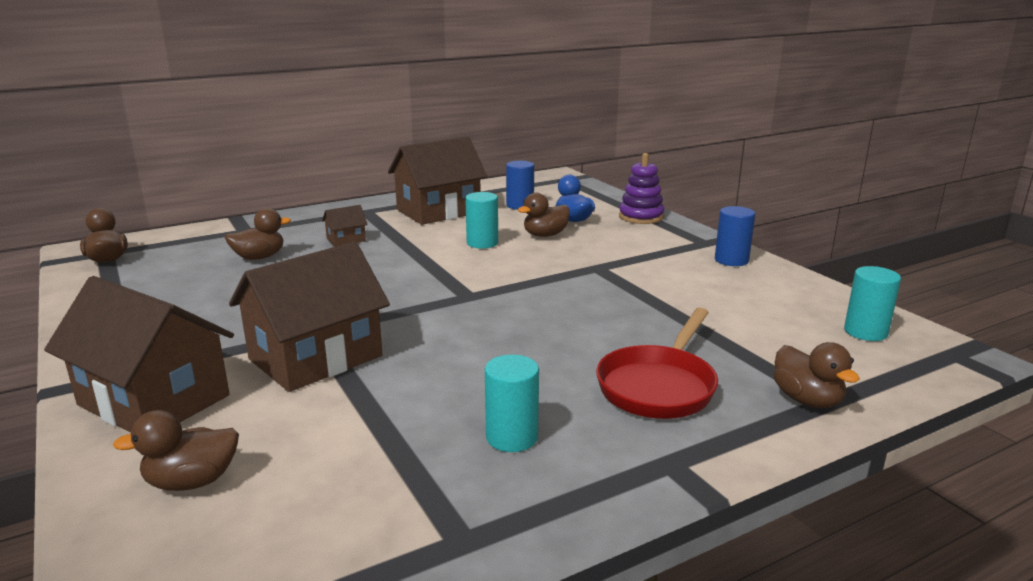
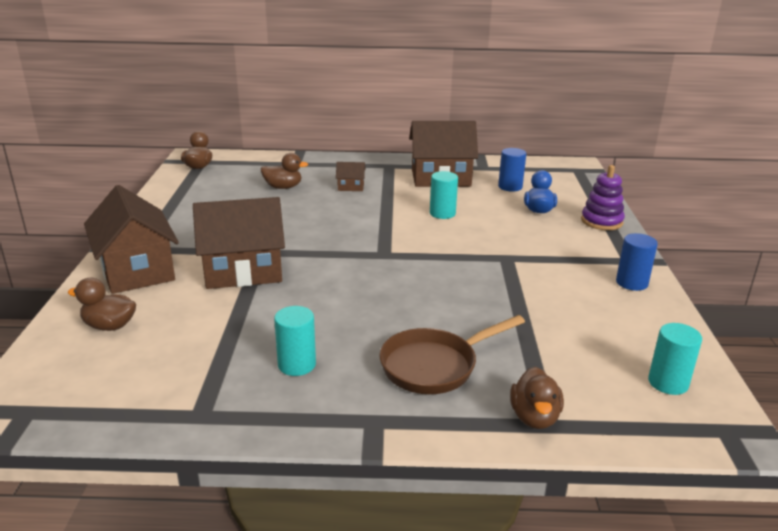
camera: 30 degrees right, 5 degrees up
brown duck [518,193,570,237] -> none
red pan [596,308,718,419] -> brown pan [379,315,525,394]

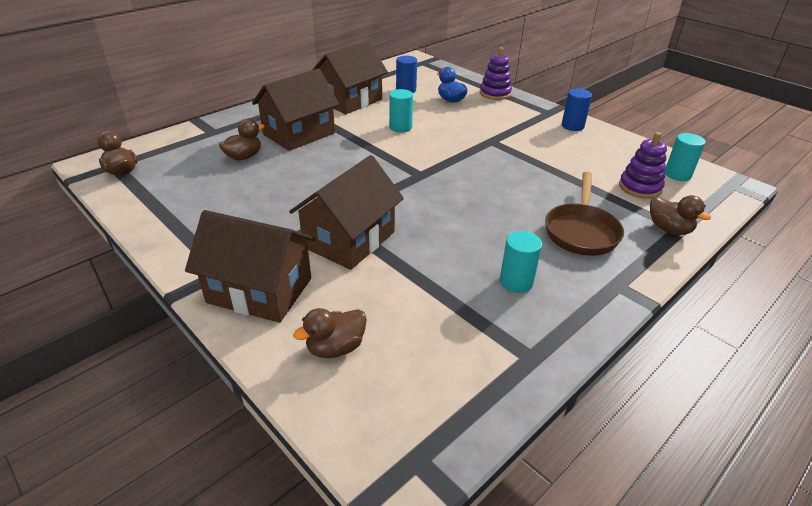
camera: 45 degrees left, 10 degrees up
brown house [336,162,366,191] -> brown house [252,69,339,151], size x2.29
none -> purple stacking toy [619,132,667,199]

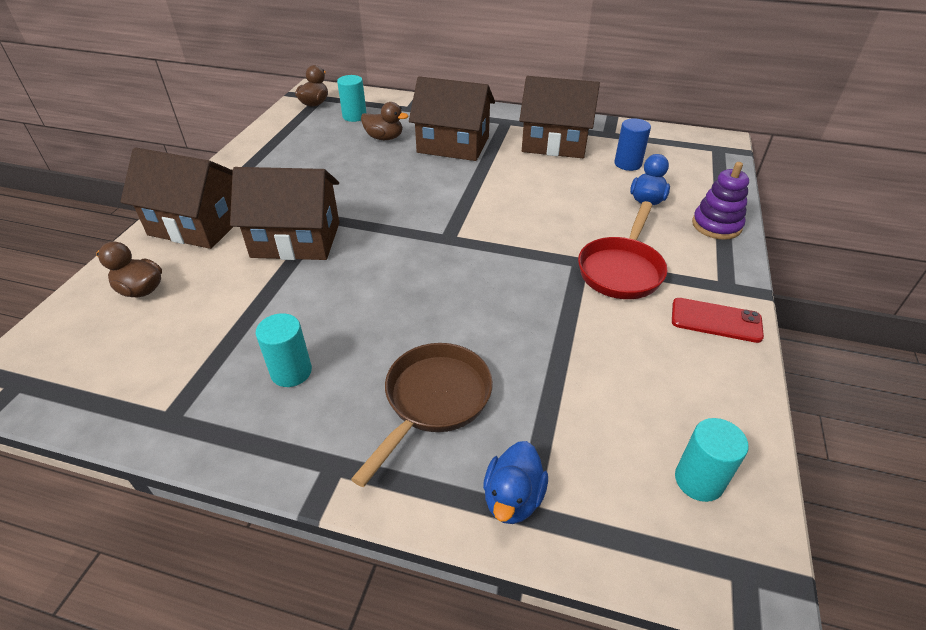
camera: 60 degrees right, 5 degrees up
brown house [185,210,316,323] -> brown house turned 60 degrees counterclockwise [120,148,233,249]
turquoise cylinder [389,89,413,132] -> turquoise cylinder moved to [337,75,367,122]
brown pan [545,172,624,256] -> brown pan turned 135 degrees clockwise [351,343,493,487]
blue cylinder [562,89,592,131] -> red phone [672,298,764,343]
purple stacking toy [619,132,667,199] -> none
brown duck [650,195,711,235] -> blue duck [483,441,548,524]
none -> red pan [578,201,668,299]

